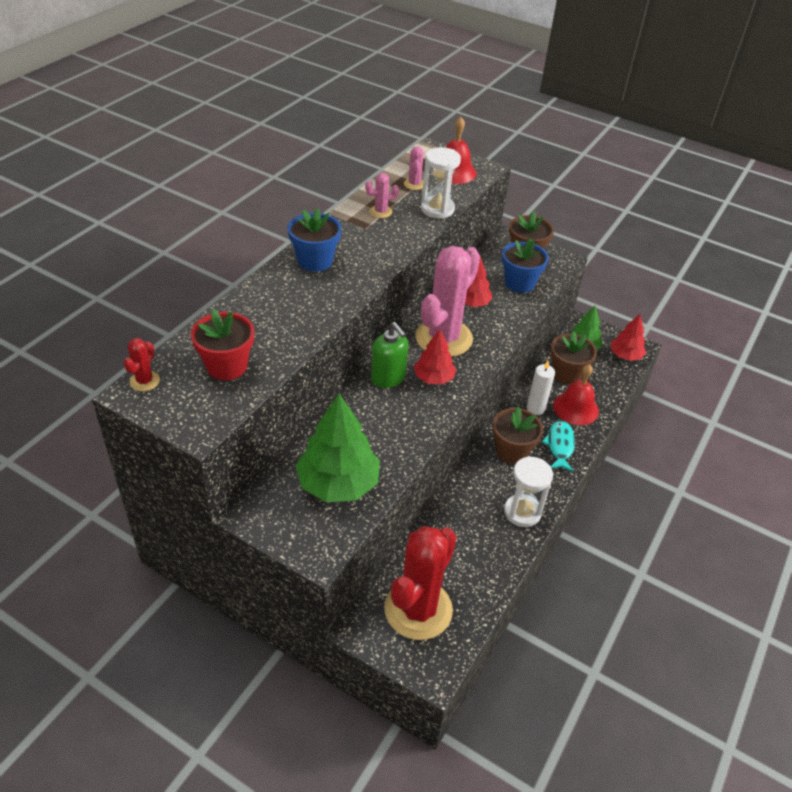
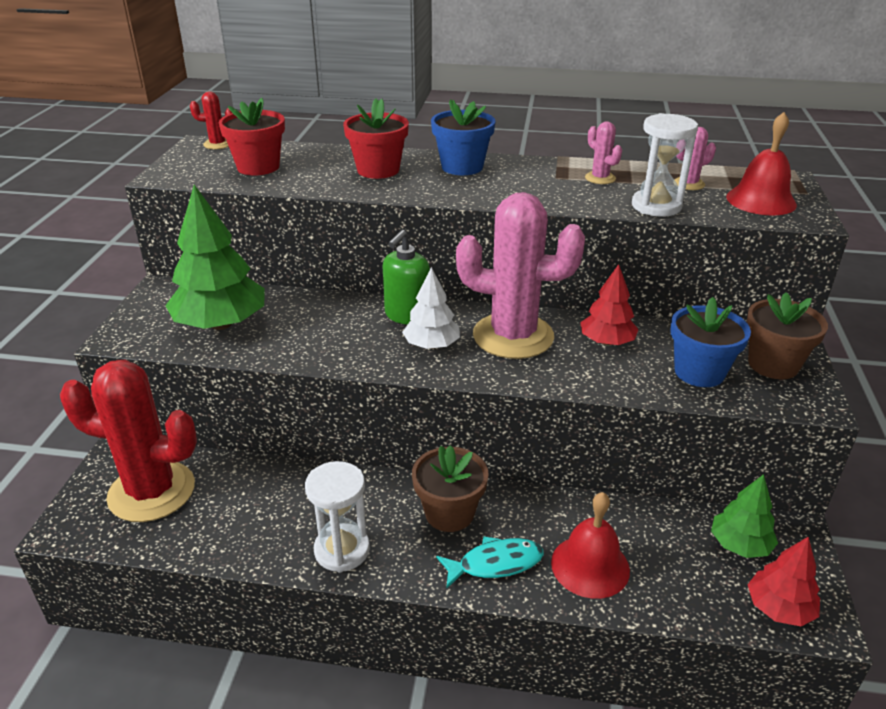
camera: 70 degrees right, 10 degrees down
red tree [414,329,456,385] -> white tree [402,267,460,349]
white candle [527,361,555,415] -> none
brown flower pot [551,331,597,384] -> none
none -> red flower pot [343,99,409,179]

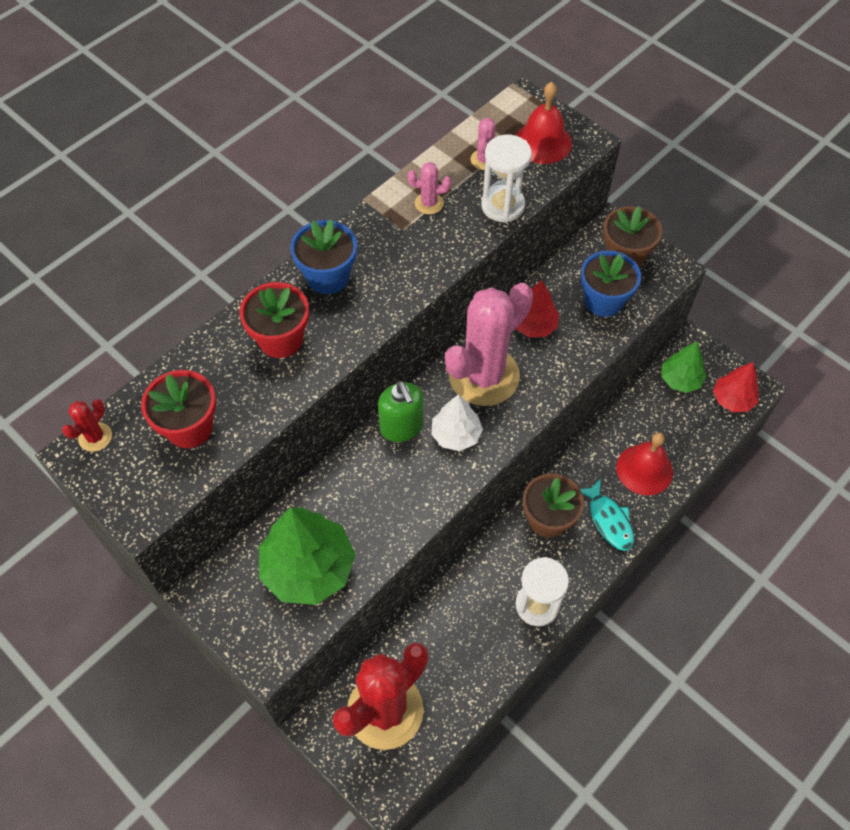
camera: 55 degrees left, 25 degrees up
turquoise fish [436,536,544,589] -> turquoise fish turned 135 degrees clockwise [580,479,634,551]

